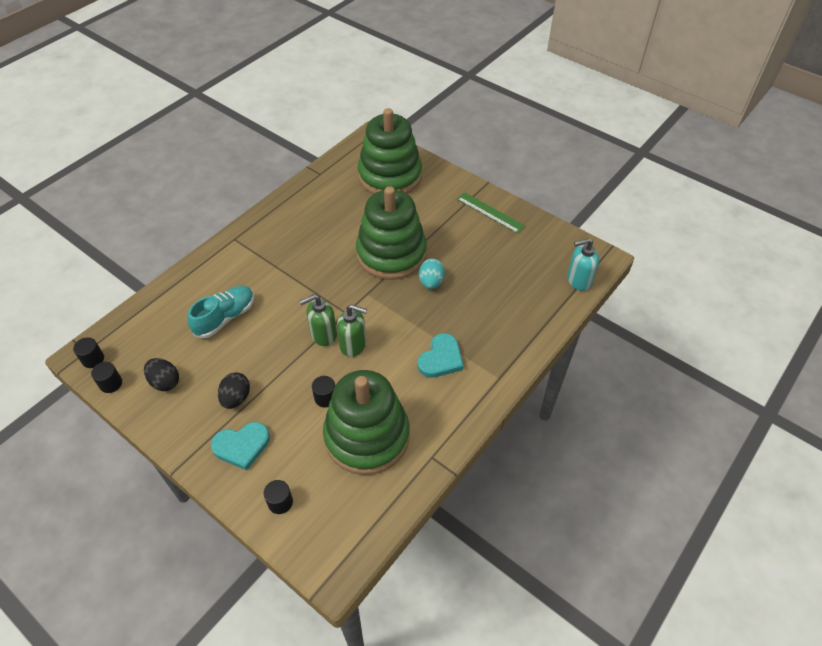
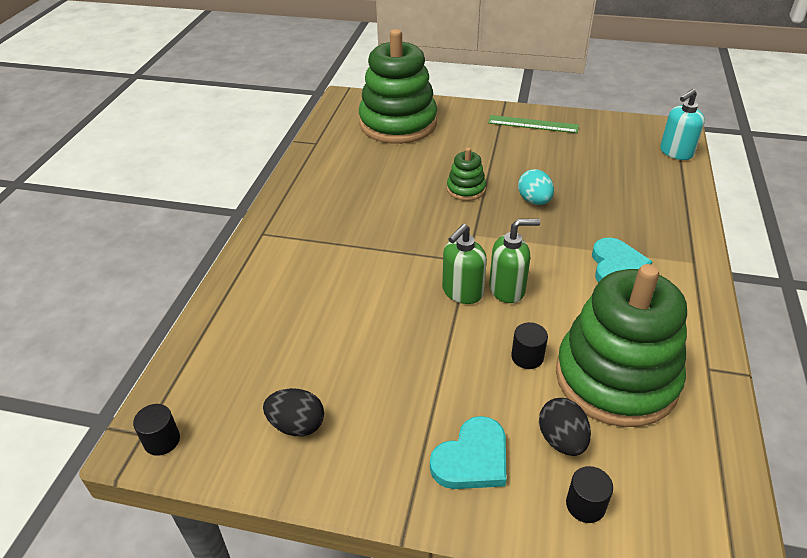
camera: 25 degrees left, 10 degrees down
black cylinder [91,362,122,393] -> none
turquoise shoe [188,286,254,338] -> none
black egg [218,372,250,409] -> black egg moved to [539,398,591,456]
green stacking toy [356,186,427,280] -> green stacking toy [447,147,486,201], size x0.44

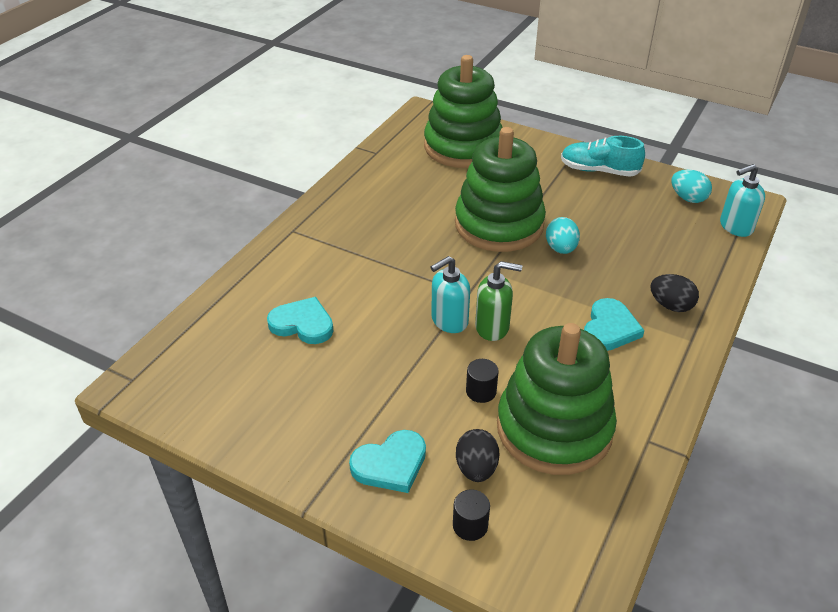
camera: 15 degrees right, 0 degrees up
black cylinder [133,404,180,456] -> none
black egg [263,388,324,436] -> black egg moved to [650,274,699,312]
green soap dispenser [442,224,487,304] -> turquoise soap dispenser [431,256,470,333]
green stacking toy [447,147,486,201] -> green stacking toy [455,127,546,252], size x2.28
green ruler [488,115,579,133] -> turquoise shoe [561,136,645,177]
none -> turquoise heart [267,297,334,344]
none -> turquoise egg [671,169,712,203]

